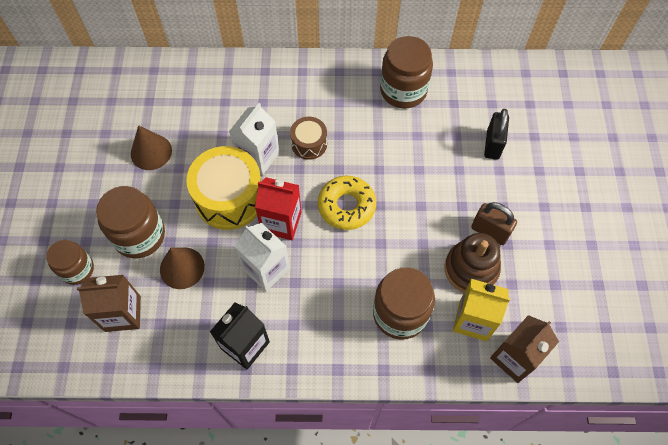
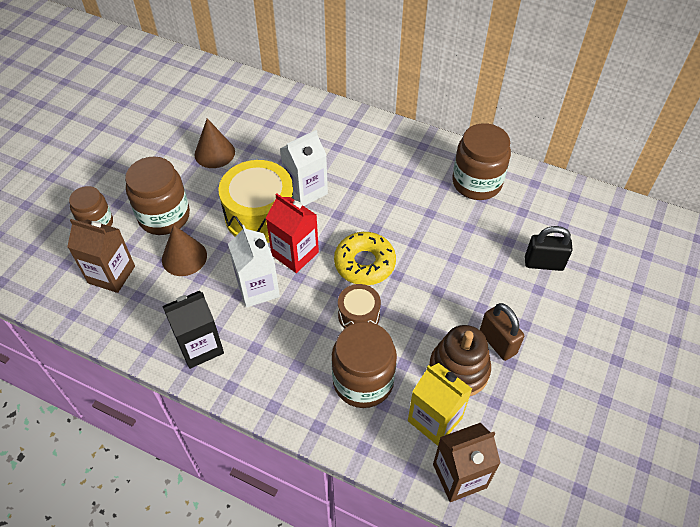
camera: 25 degrees right, 10 degrees down
brown drum [290,117,327,160] -> brown drum moved to [338,284,381,329]
black padlock [484,109,509,160] -> black padlock turned 60 degrees clockwise [525,226,573,271]

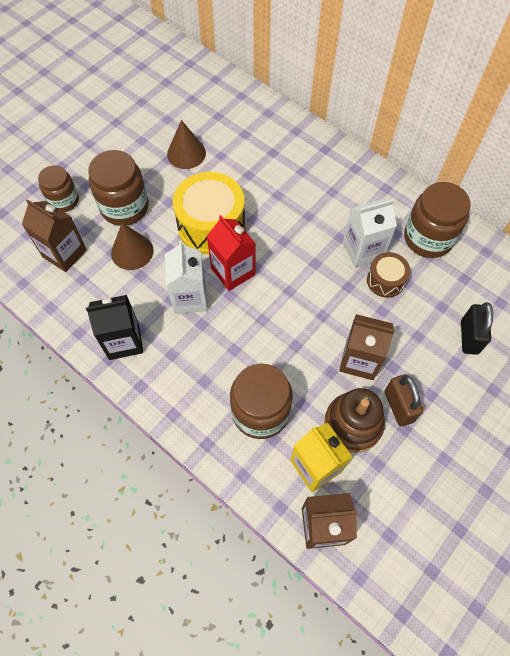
camera: 15 degrees right, 10 degrees up
white carton [280,130,328,206] -> white carton moved to [343,199,397,267]
yellow donut [334,232,396,285] -> none
brown drum [338,284,381,329] -> brown drum moved to [367,252,410,298]
black padlock [525,226,573,271] -> black padlock turned 75 degrees clockwise [461,302,493,355]
none -> brown carton [339,314,395,380]

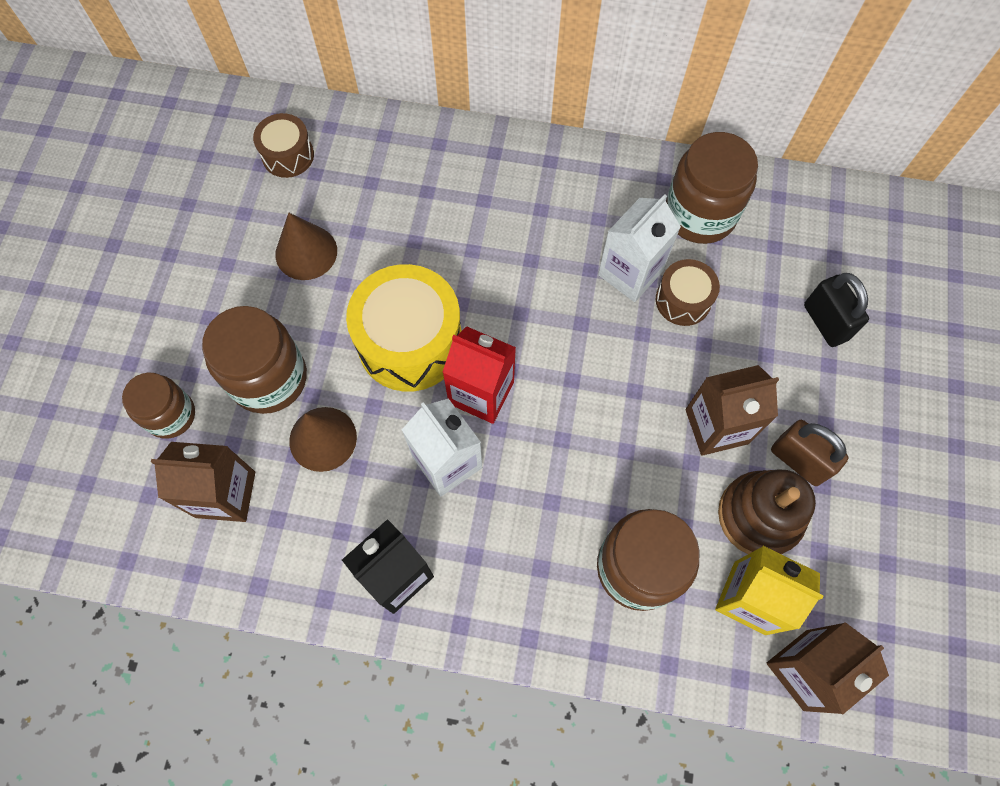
camera: 30 degrees left, 5 degrees up
none -> brown drum [253,113,314,178]

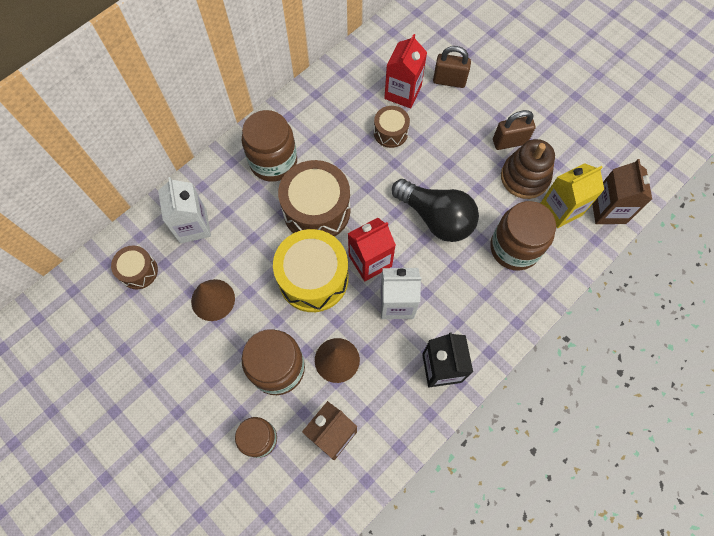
camera: 55 degrees left, 0 degrees up
white carton [598,194,681,302] -> white carton moved to [158,177,211,244]
brown jar [666,132,758,244] -> brown jar moved to [242,110,297,182]
brown carton [686,365,779,456] -> none
black padlock [804,273,869,347] -> brown padlock [433,46,471,88]
none -> brown drum [278,160,351,237]
none -> red carton [384,34,427,108]
none -> black light bulb [392,179,479,242]

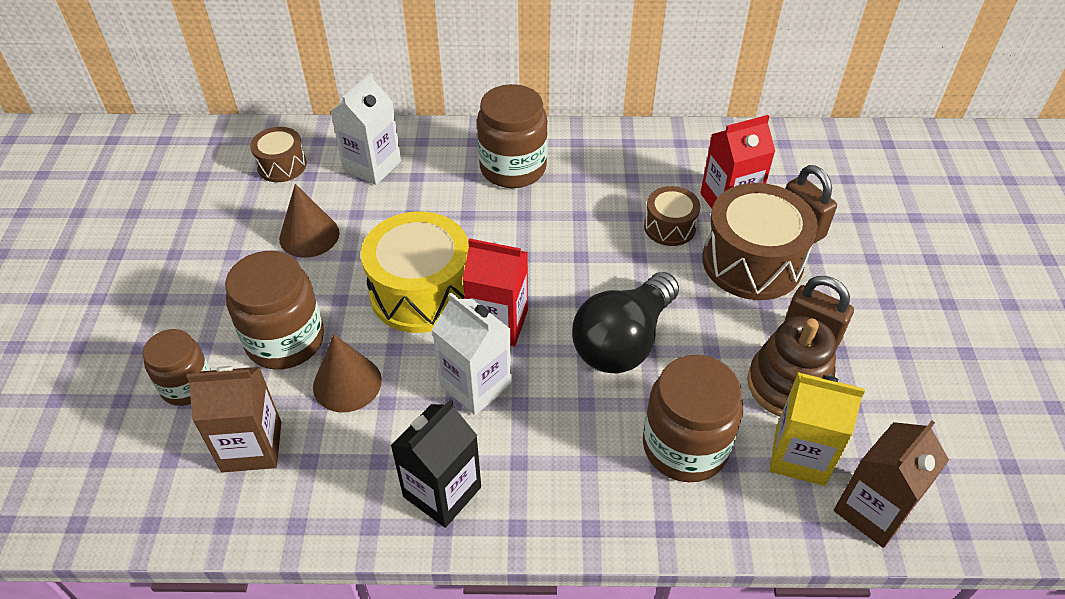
camera: 45 degrees right, 20 degrees down
brown drum [278,160,351,237] -> brown drum moved to [702,183,818,300]
black light bulb [392,179,479,242] -> black light bulb turned 45 degrees clockwise [572,272,679,374]

